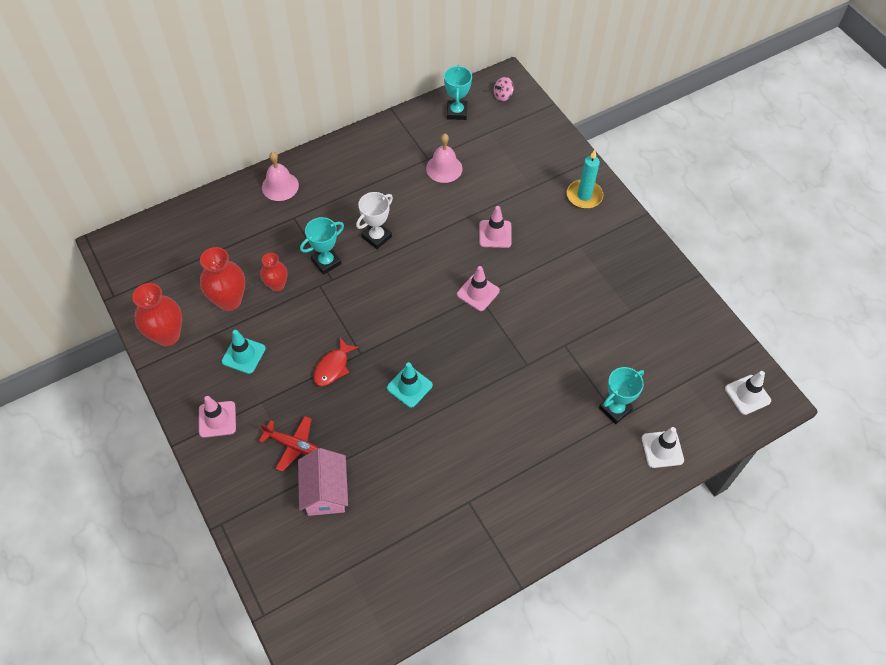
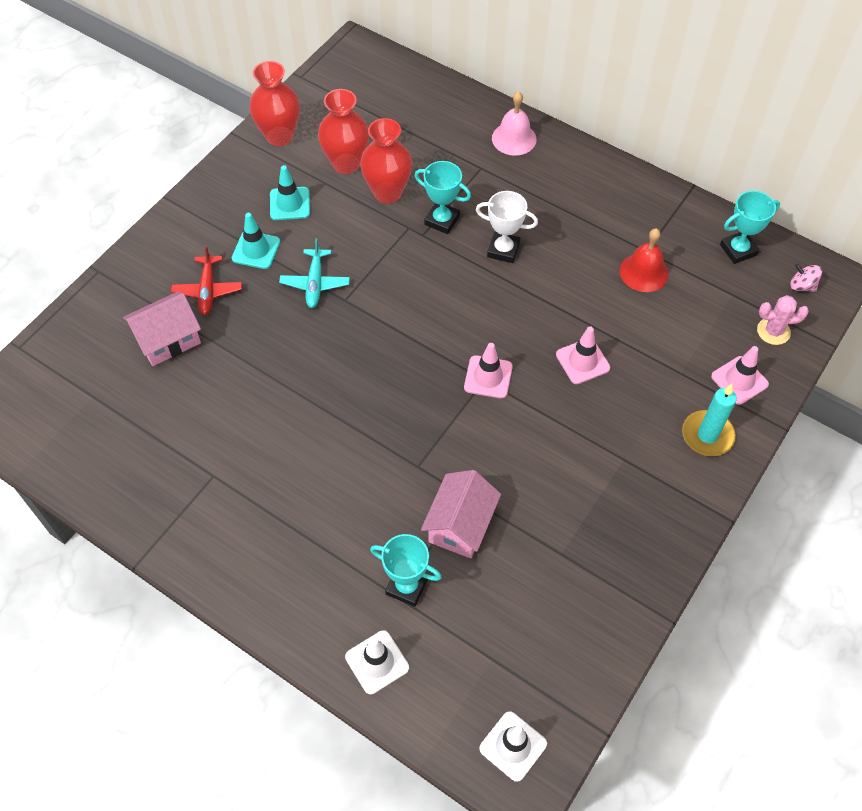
camera: 65 degrees right, 0 degrees up
pink traffic cone [199,396,236,438] -> pink traffic cone moved to [711,346,769,405]
red vase [260,253,287,292] -> red vase [360,118,412,203], size x1.62
red fish [313,338,359,386] -> turquoise plane [279,238,350,308]
turquoise traffic cone [387,362,433,408] -> turquoise traffic cone moved to [232,213,280,269]
pink bell [426,134,462,183] -> red bell [620,228,669,292]
none -> pink house [421,470,501,558]
none -> pink cactus [757,295,809,345]

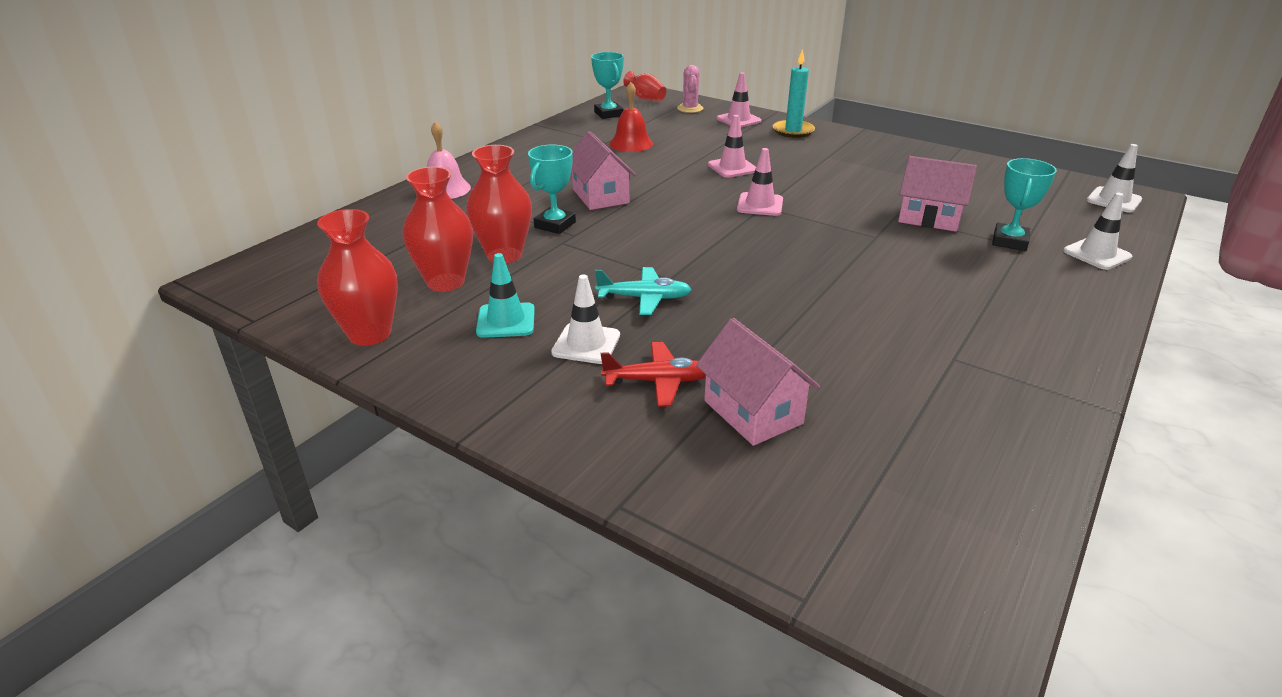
camera: 90 degrees left, 25 degrees down
turquoise traffic cone [232,213,280,269] -> white traffic cone [551,274,620,364]
white trophy [476,191,538,263] -> pink house [572,131,636,210]
pink spinning top [790,264,822,292] -> red vase [623,71,666,101]

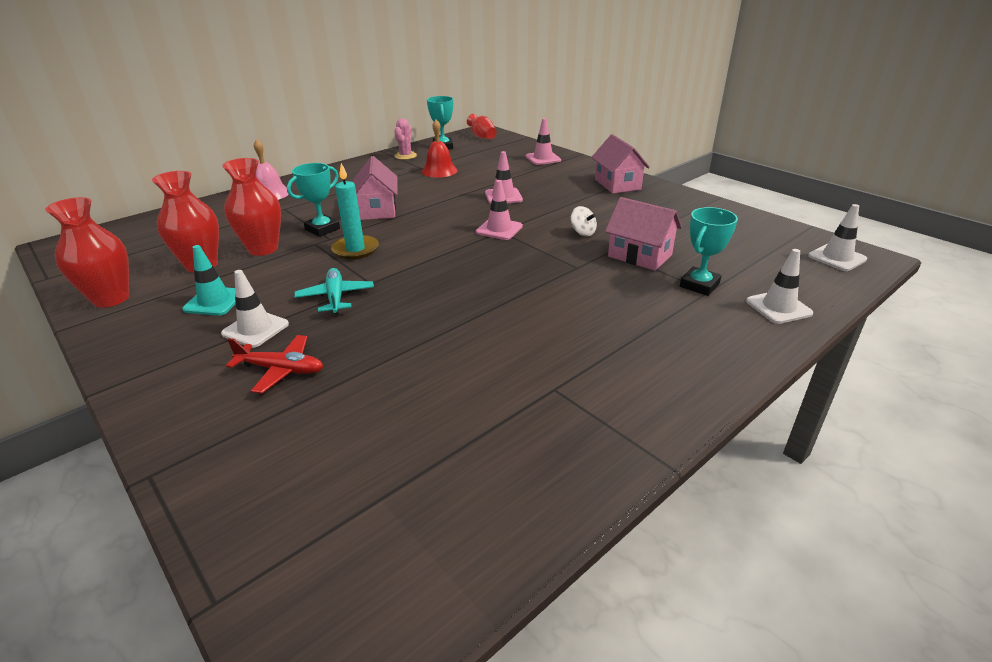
camera: 15 degrees right, 0 degrees up
turquoise plane [595,267,692,315] -> turquoise plane turned 120 degrees counterclockwise [294,268,374,314]
pink cactus [677,65,703,113] -> pink cactus moved to [394,118,417,160]
pink house [696,318,820,446] -> pink house moved to [591,134,650,194]
turquoise candle [773,49,815,138] -> turquoise candle moved to [331,163,379,259]
none -> white spinning top [571,206,597,236]

